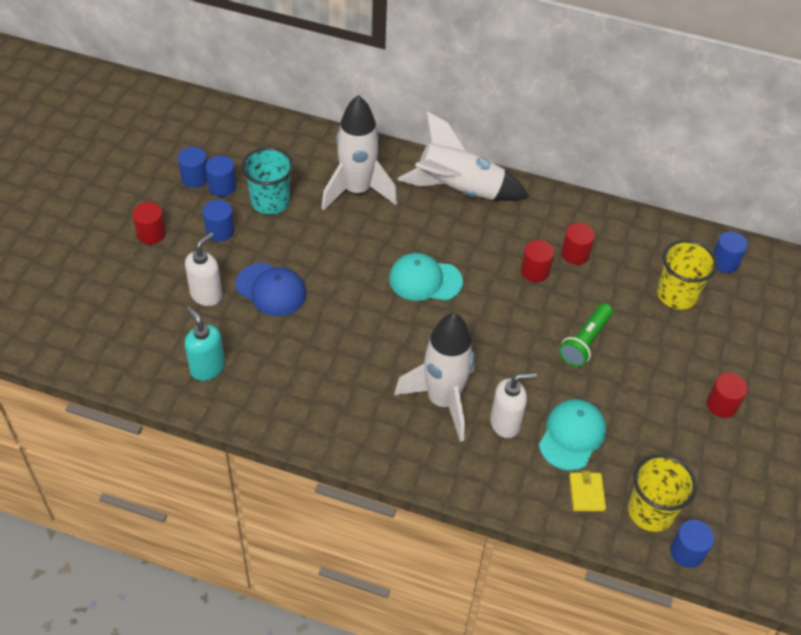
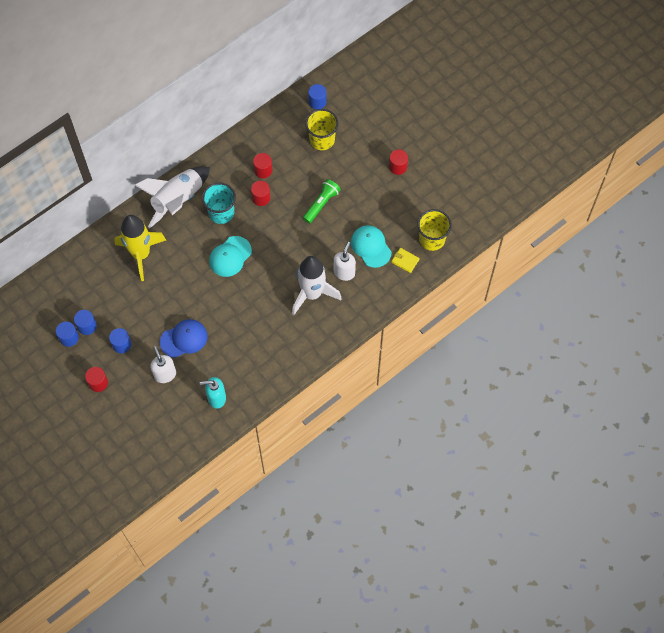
camera: 55 degrees left, 15 degrees up
turquoise cup [242,147,294,215] -> turquoise cup moved to [202,183,236,224]
white rocket [321,95,398,211] -> yellow rocket [115,215,166,281]
green flashlight [559,303,613,367] -> green flashlight turned 120 degrees counterclockwise [303,179,341,223]
blue cylinder [670,520,714,568] -> none

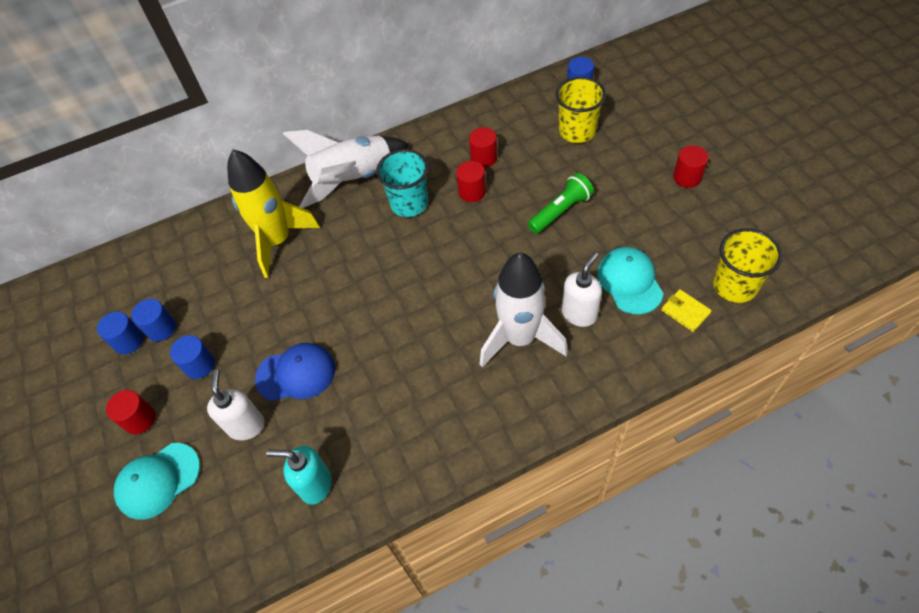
camera: 20 degrees right, 10 degrees down
turquoise cap [209,236,252,277] -> turquoise cap moved to [114,443,200,520]

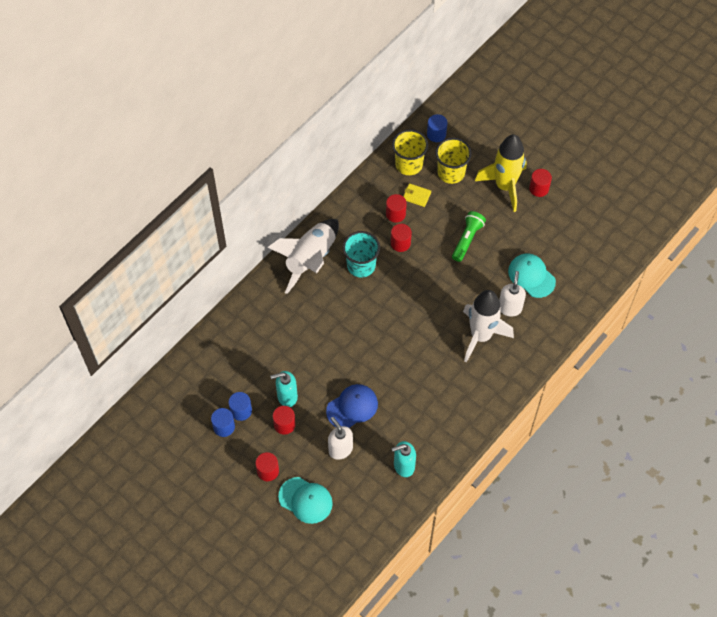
camera: 30 degrees left, 5 degrees up
turquoise cap [114,443,200,520] -> turquoise cap turned 90 degrees counterclockwise [278,477,333,524]
blue cylinder [170,335,215,379] -> red cylinder [273,406,296,435]
yellow rocket [227,149,320,278] -> yellow rocket moved to [475,134,527,212]
yellow wallet [661,289,712,332] -> yellow wallet moved to [403,183,431,207]
yellow cup [713,228,782,303] -> yellow cup moved to [392,130,428,175]
none -> turquoise soap dispenser [270,371,298,407]

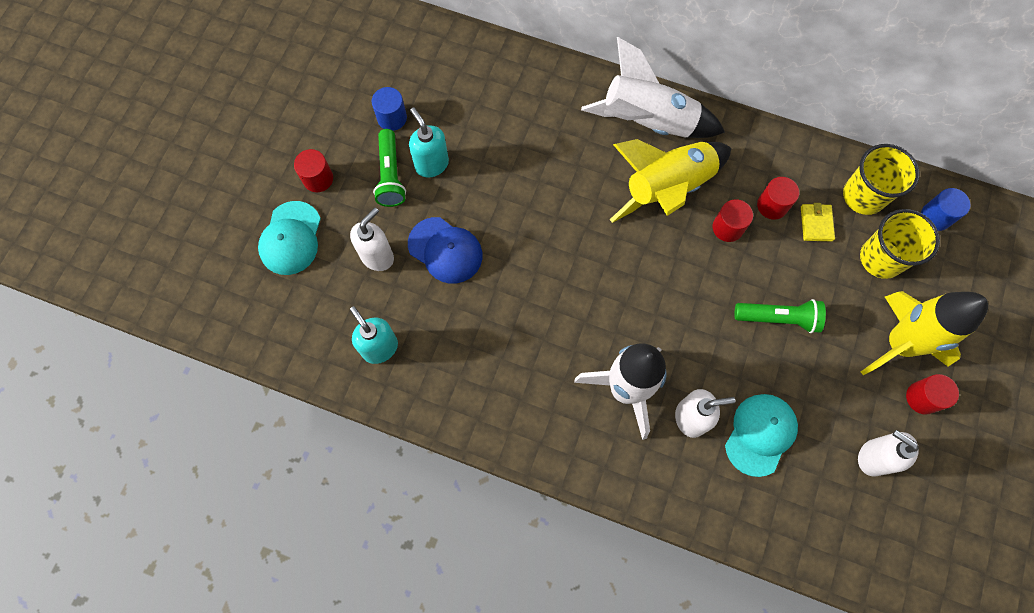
camera: 70 degrees right, 10 degrees up
blue cylinder [211,408,235,437] -> none
red cylinder [273,406,296,435] -> green flashlight [373,129,406,207]
turquoise cup [343,231,380,278] -> yellow rocket [610,139,731,223]
none -> white soap dispenser [858,430,919,476]

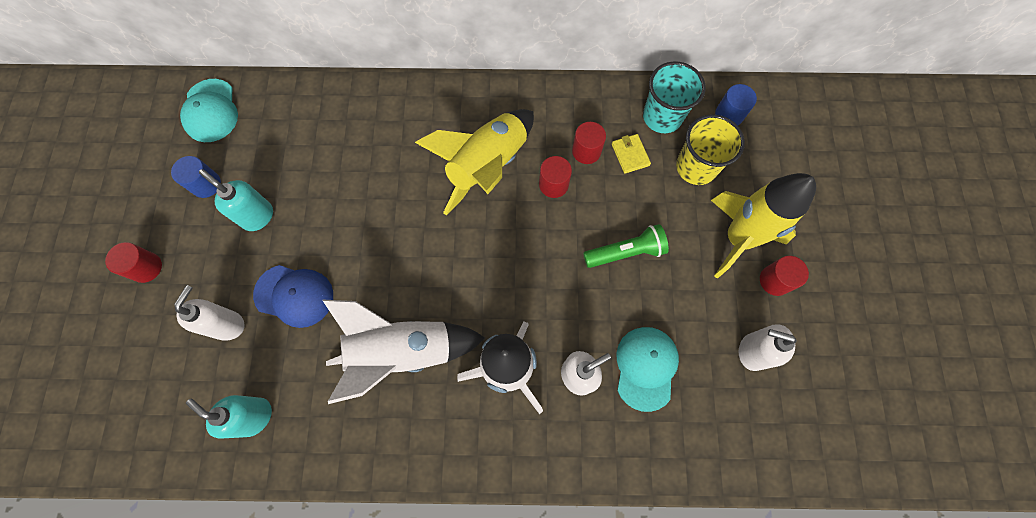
camera: 20 degrees left, 0 degrees up
turquoise cap [258,201,321,275] -> turquoise cap moved to [180,79,238,142]
green flashlight [373,129,406,207] -> none
white rocket [581,37,725,138] -> white rocket moved to [322,299,485,404]
yellow cup [843,144,919,215] -> turquoise cup [643,61,706,133]

